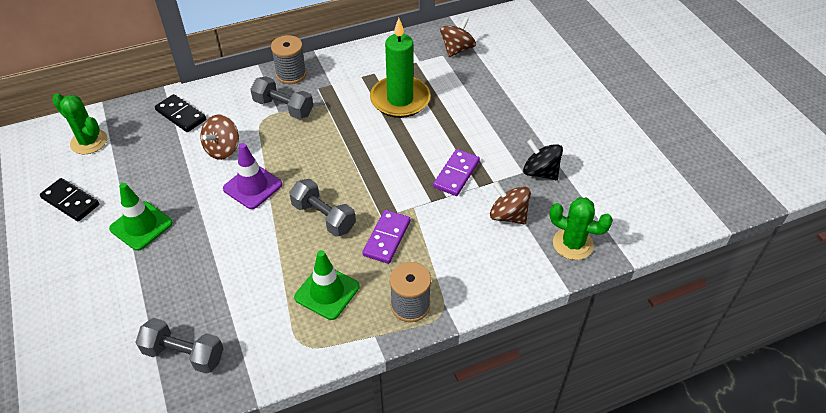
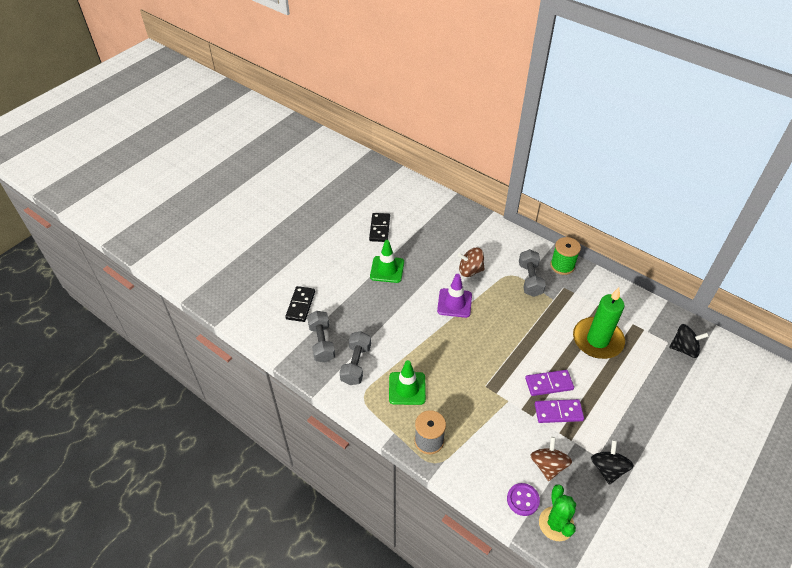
camera: 60 degrees right, 0 degrees up
green cactus [52,94,107,154] -> none
black domino [155,94,206,132] -> black domino moved to [285,286,315,322]
grey spool [271,35,306,84] -> green spool [550,237,581,275]
grey dumbbell [289,179,356,237] -> grey dumbbell moved to [340,331,371,385]
purple domino [362,210,410,264] -> purple domino moved to [525,370,574,396]
brown spinning top [440,17,476,57] -> black spinning top [669,324,709,358]
none -> purple button [507,483,540,516]

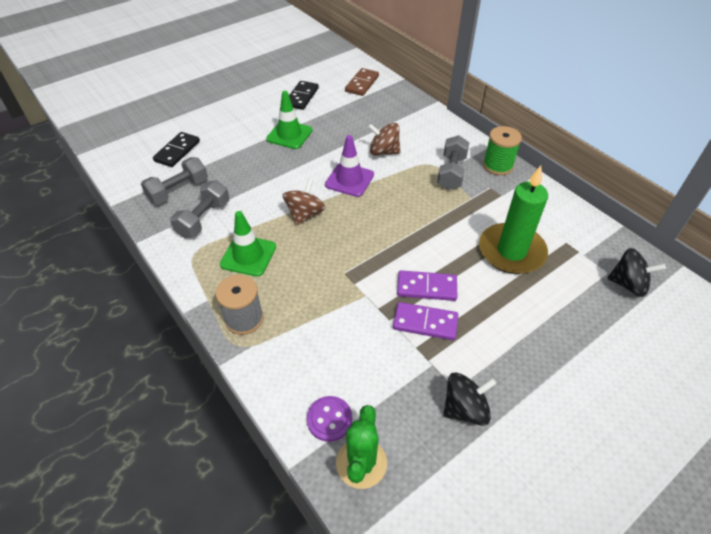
camera: 15 degrees right, 0 degrees up
grey dumbbell [307,311,335,363] -> grey dumbbell turned 45 degrees clockwise [141,157,208,205]
brown spinning top [530,437,572,481] -> brown spinning top moved to [283,179,325,225]
black spinning top [591,440,634,485] -> black spinning top turned 45 degrees clockwise [443,373,496,426]
none -> brown domino [345,68,379,96]

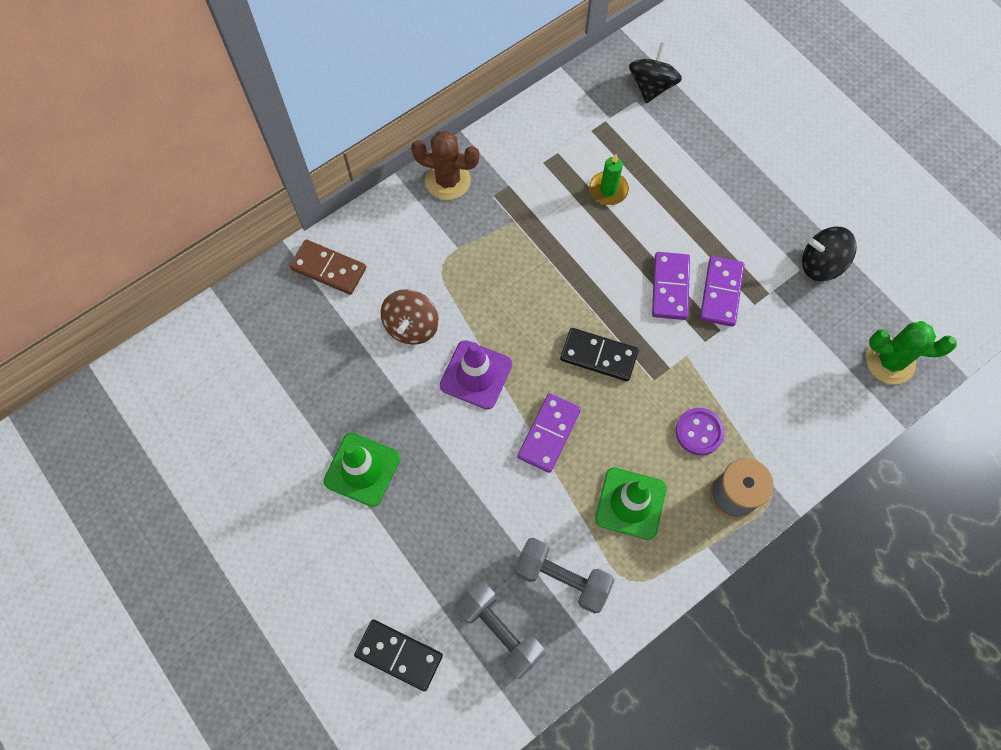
camera: 90 degrees left, 20 degrees up
brown spinning top [283,179,325,225] -> purple domino [518,393,581,473]
black domino [289,81,319,110] -> black domino moved to [560,328,639,381]
purple button [307,396,352,442] -> purple button moved to [676,408,725,455]
brown domino [345,68,379,96] -> brown domino moved to [290,240,366,295]
grey dumbbell [437,135,470,190] -> none
black spinning top [443,373,496,426] -> black spinning top turned 60 degrees counterclockwise [802,227,857,281]
green candle [479,166,548,274] -> green candle [589,154,629,205], size x0.48
green spool [483,126,522,175] -> brown cactus [411,131,480,200]

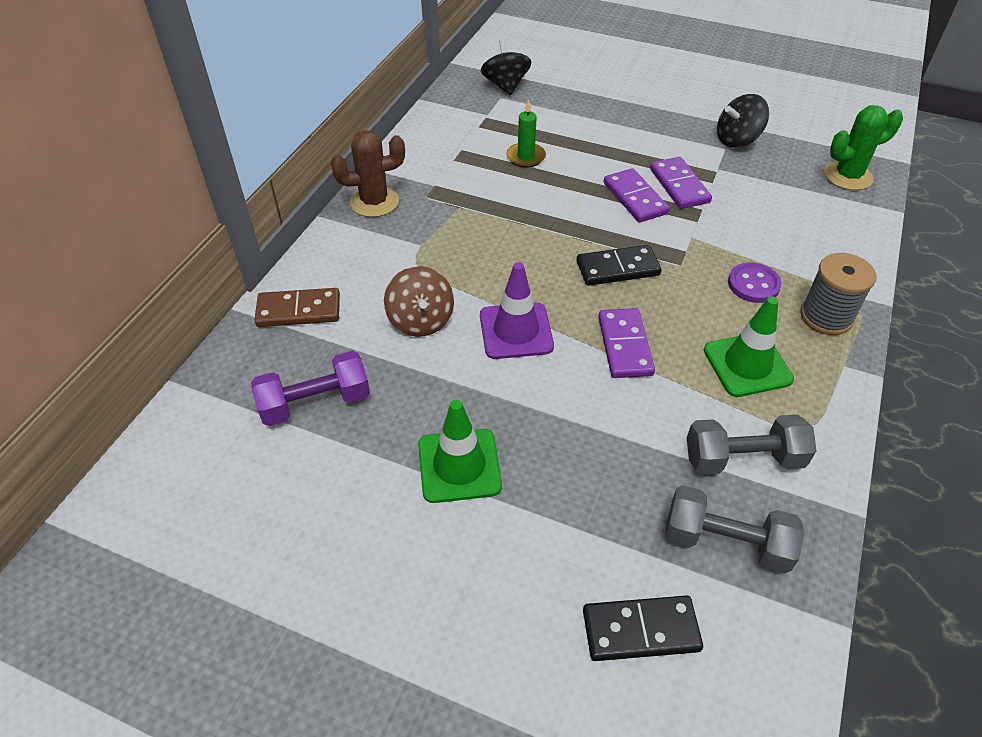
camera: 30 degrees left, 20 degrees down
none -> purple dumbbell [251,351,370,426]

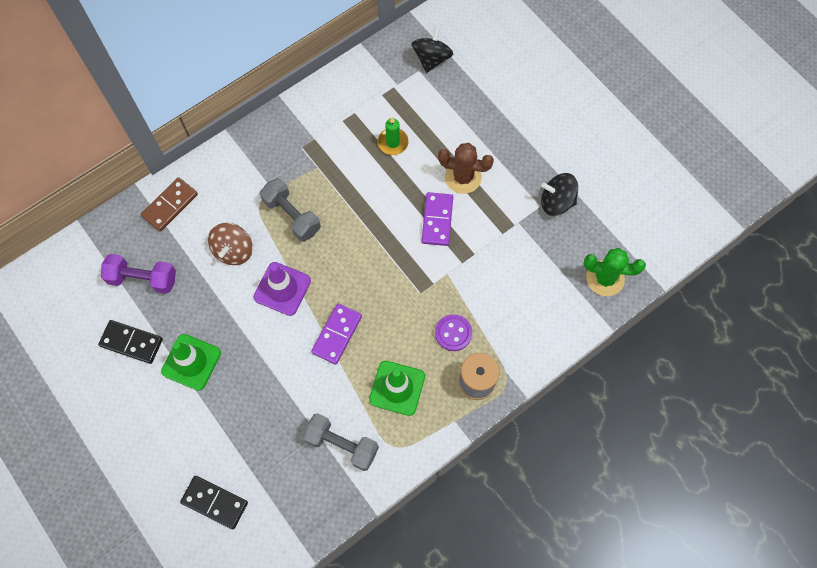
camera: 30 degrees right, 20 degrees up
brown domino [254,288,340,327] -> brown domino turned 75 degrees counterclockwise [141,177,198,232]
brown cactus [331,130,405,217] -> brown cactus moved to [438,143,494,194]
black domino [576,245,661,286] -> black domino moved to [98,320,163,364]
purple domino [650,157,712,209] -> none
grey dumbbell [665,486,804,574] -> grey dumbbell moved to [260,178,321,242]

